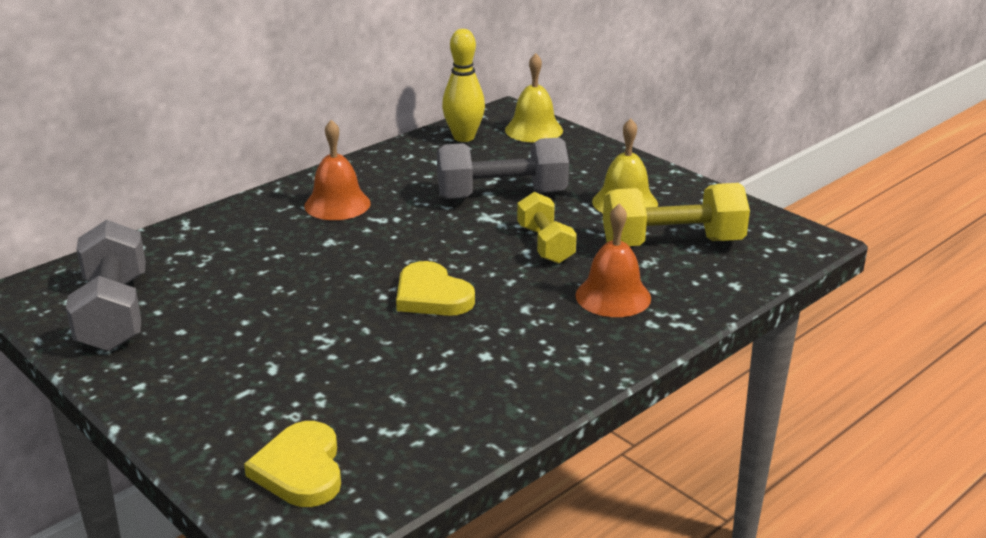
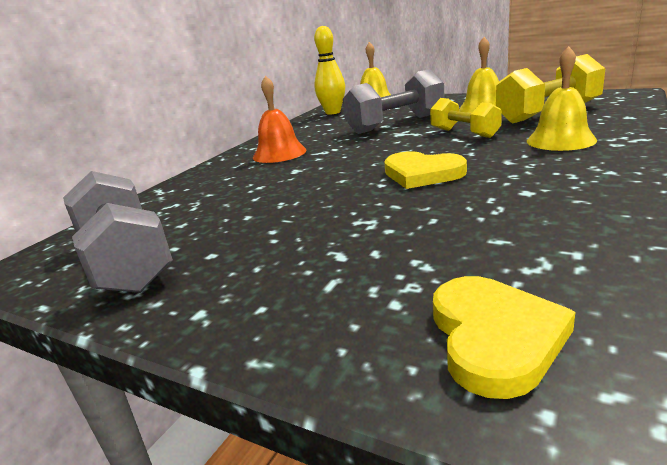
camera: 15 degrees left, 5 degrees down
yellow heart [244,421,341,507] -> yellow heart turned 150 degrees counterclockwise [433,276,575,399]
orange bell [576,204,651,317] -> yellow bell [527,46,597,151]

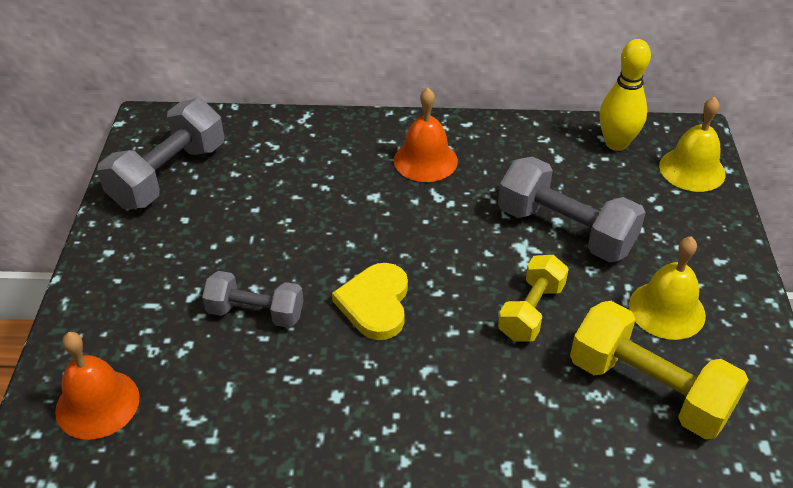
camera: 60 degrees right, 20 degrees up
yellow heart [433,276,575,399] -> orange bell [55,332,140,440]
yellow bell [527,46,597,151] -> none
none -> grey dumbbell [202,271,303,328]

